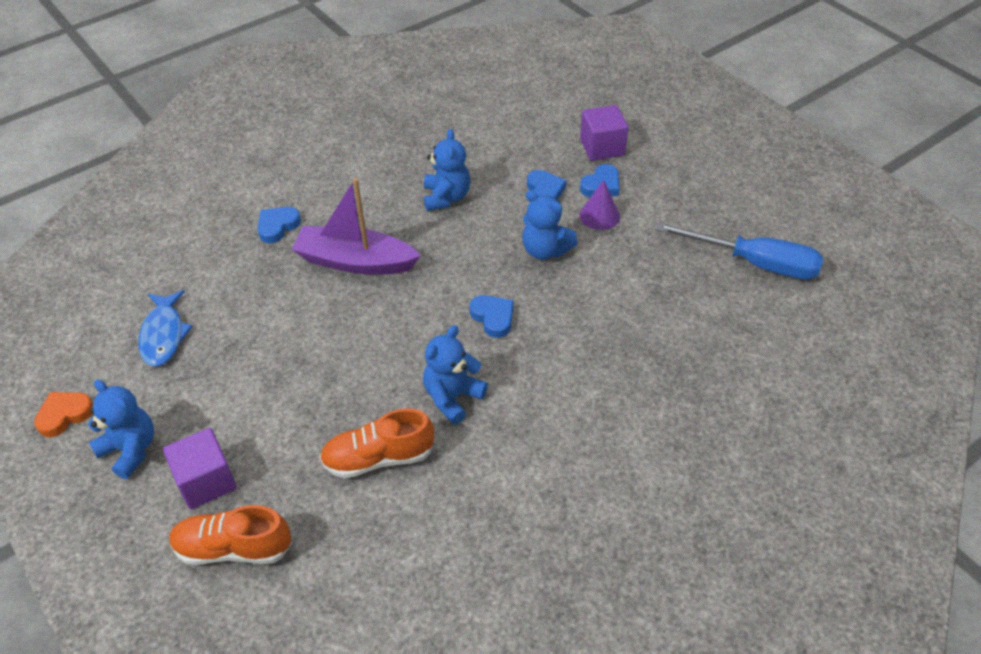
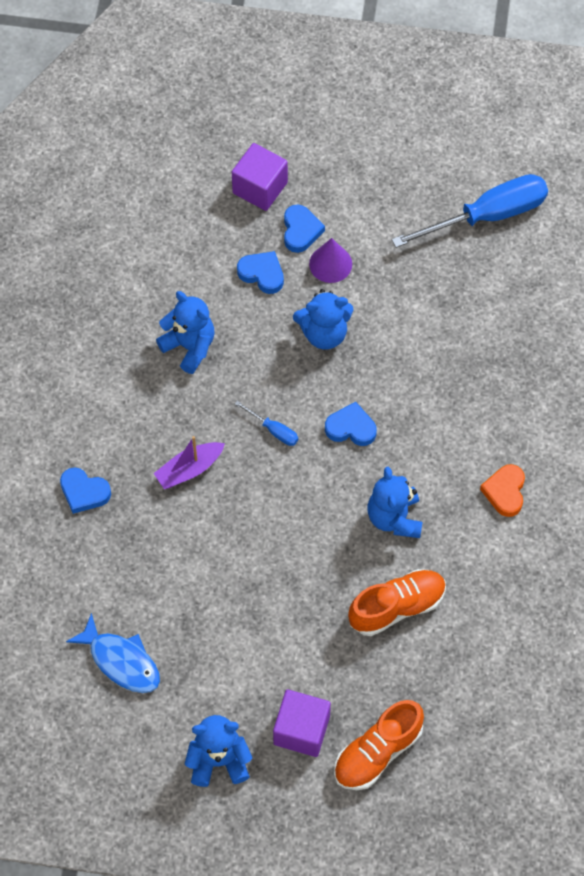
camera: 45 degrees left, 15 degrees up
orange heart [34,392,93,437] -> orange heart moved to [480,464,525,517]
blue heart [257,207,301,243] -> blue heart turned 60 degrees counterclockwise [60,467,111,514]
purple boat [291,178,421,275] -> purple boat [153,436,225,489], size x0.57
orange shoe [320,408,434,478] -> orange shoe turned 150 degrees counterclockwise [348,569,446,636]
none -> blue screwdriver [235,401,298,446]

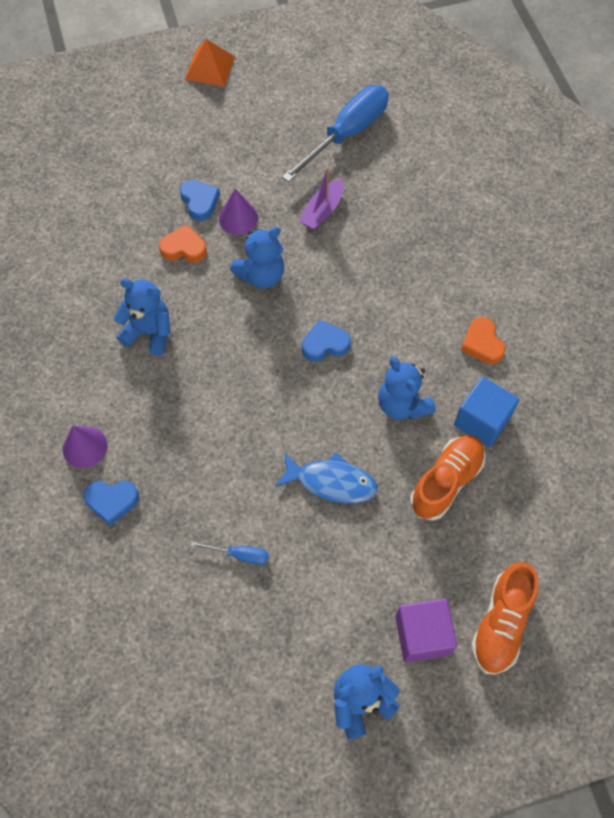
camera: 25 degrees left, 0 degrees up
blue fish [66,613,160,693] -> blue fish moved to [275,452,377,503]
purple boat [153,436,225,489] -> purple boat moved to [299,167,344,230]
purple cube [232,143,288,211] -> none
blue screwdriver [235,401,298,446] -> blue screwdriver moved to [190,541,269,565]
blue heart [237,251,284,294] -> orange heart [159,225,207,263]
none -> purple cone [63,426,107,468]
none -> orange pyramid [185,39,235,87]
none -> blue cube [454,377,519,447]

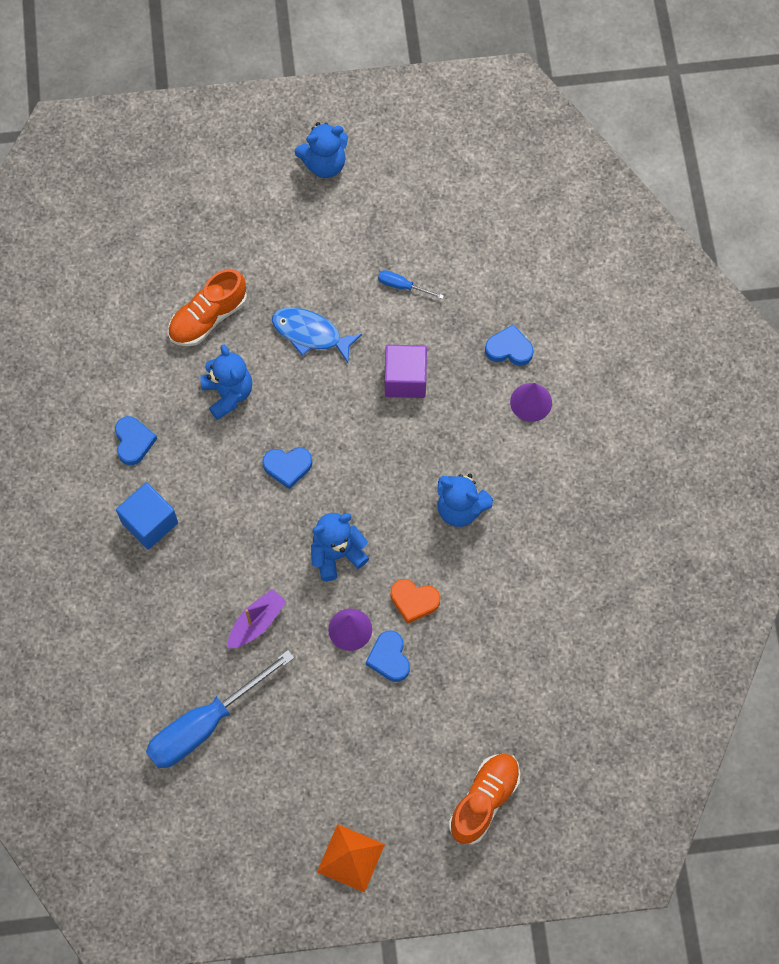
camera: 170 degrees left, 5 degrees up
purple cube [395,598,457,662] -> purple cube moved to [385,345,427,398]
blue cube [454,377,519,447] -> blue cube moved to [116,483,178,549]
orange heart [461,317,505,364] -> blue heart [115,416,157,465]
orange shoe [471,562,538,675] -> orange shoe moved to [449,754,520,844]

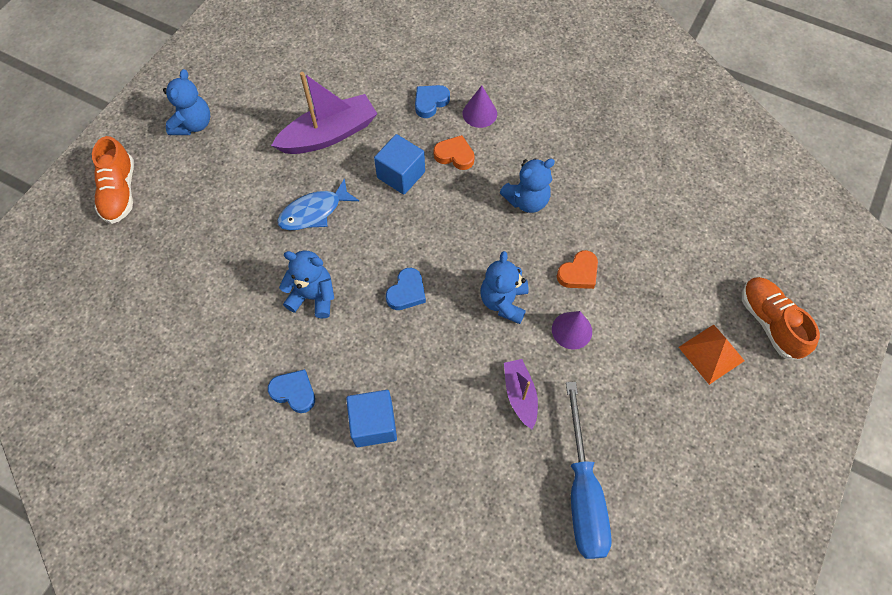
camera: 55 degrees left, 5 degrees down
orange shoe [168,269,247,346] -> orange shoe moved to [92,136,134,224]
orange pyramid [317,824,385,893] -> orange pyramid moved to [679,324,745,385]
blue heart [366,630,410,682] -> none
blue screwdriver [378,270,444,299] -> purple boat [271,72,377,154]
purple cube [385,345,427,398] -> blue cube [374,134,425,195]
none -> orange heart [433,135,475,170]

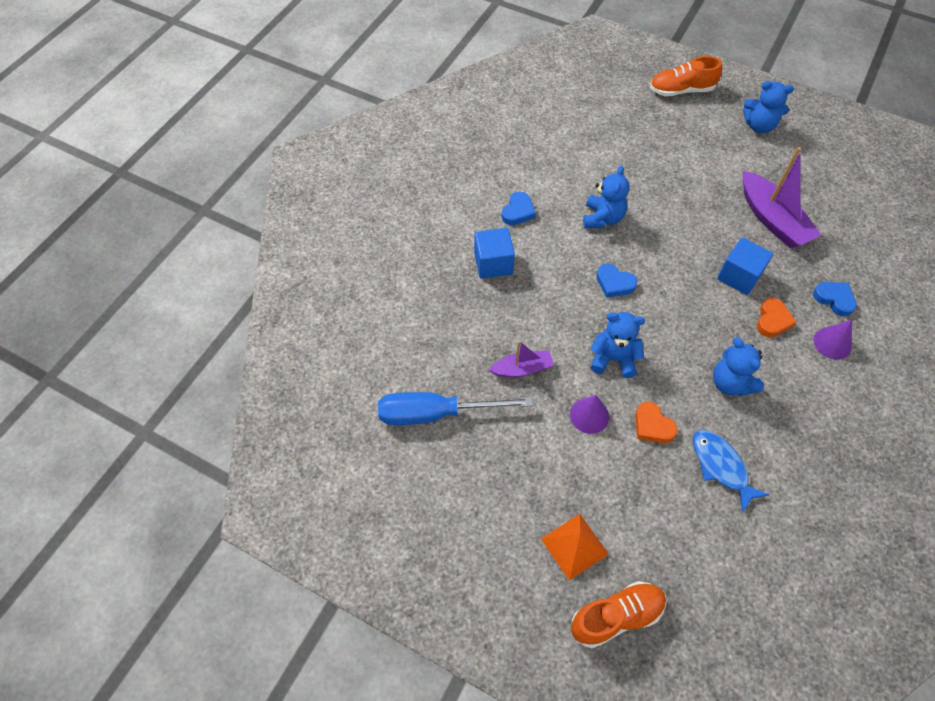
camera: 90 degrees right, 5 degrees down
blue fish [277,178,359,230] -> blue fish moved to [693,430,769,512]

